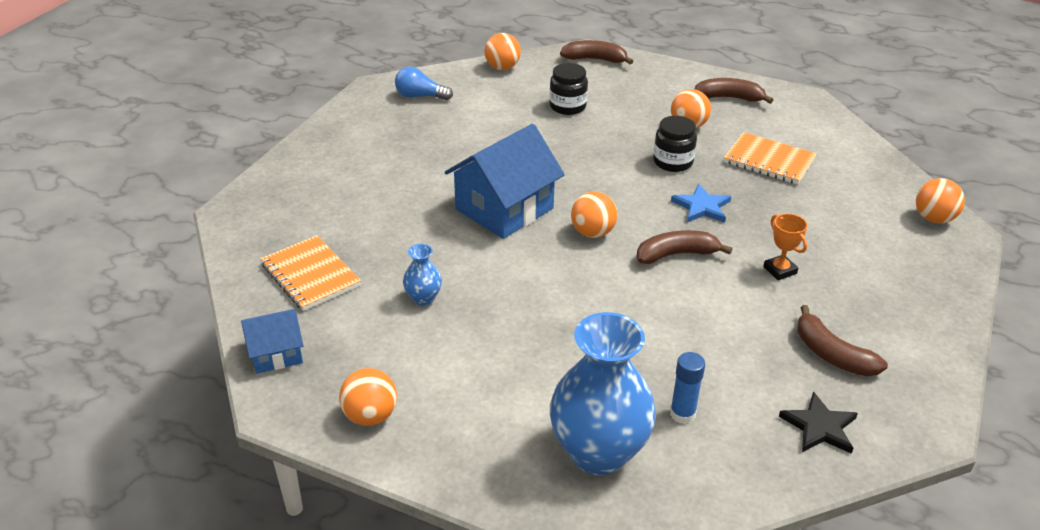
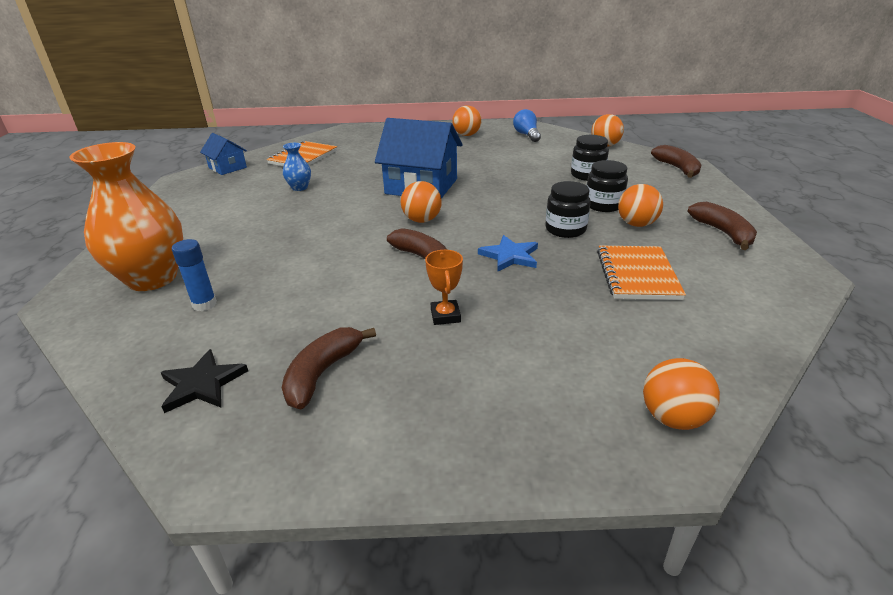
camera: 65 degrees right, 5 degrees down
orange ball [339,368,397,426] -> orange ball moved to [452,105,482,136]
blue vase [550,312,656,475] -> orange vase [69,142,183,291]
orange trophy [763,214,808,280] -> orange trophy turned 45 degrees counterclockwise [425,250,463,325]
none -> black jar [587,160,628,212]

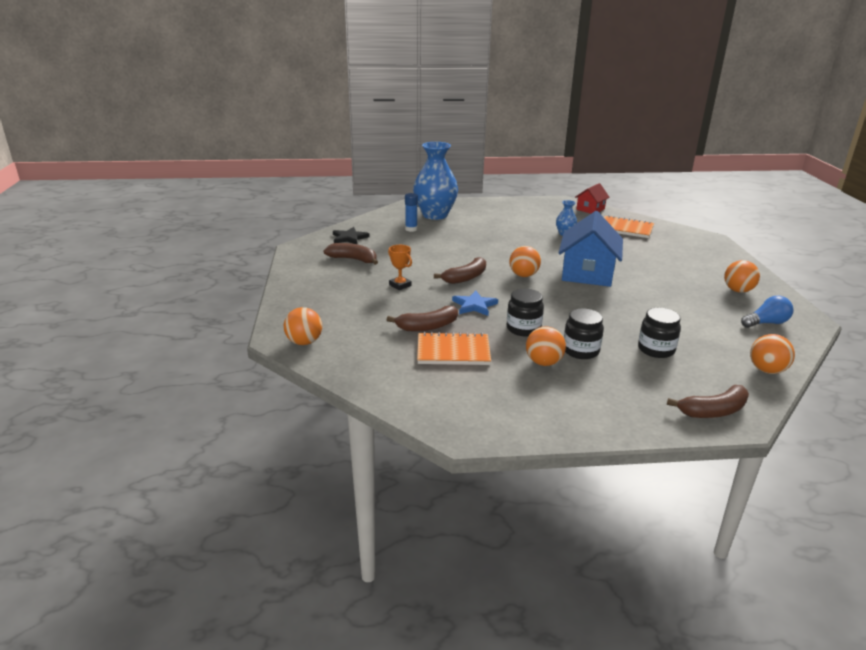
camera: 85 degrees right, 5 degrees down
orange vase [69,142,183,291] -> blue vase [413,142,458,220]
blue house [200,133,247,175] -> red house [575,183,610,214]
orange trophy [425,250,463,325] -> orange trophy turned 60 degrees clockwise [388,245,412,290]
brown banana [687,202,757,250] -> brown banana moved to [387,306,458,331]

